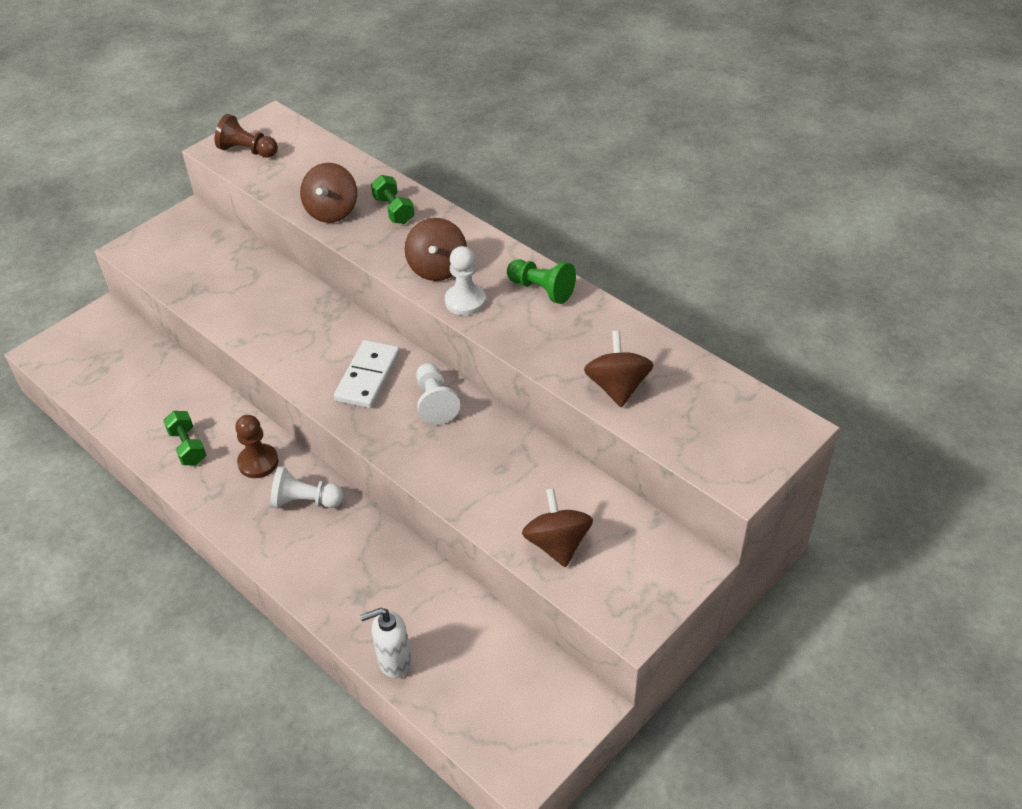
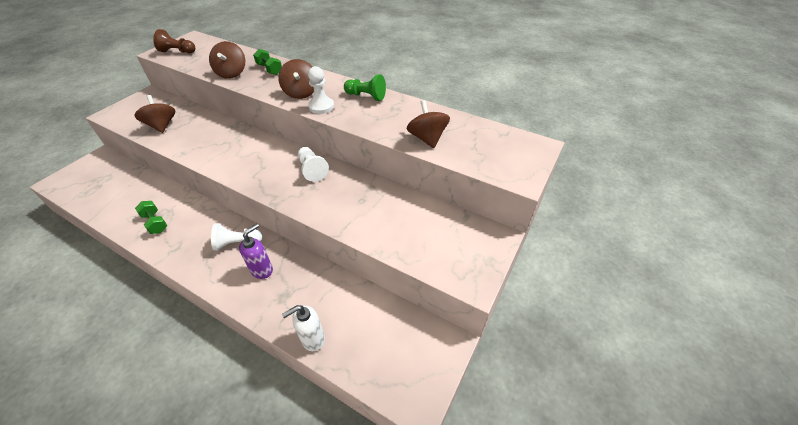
camera: 15 degrees left, 0 degrees up
brown pawn [235,415,279,478] -> none
white domino [334,340,400,408] -> none
brown spinning top [522,488,593,567] -> brown spinning top moved to [135,95,175,133]
none -> purple soap dispenser [239,224,273,279]

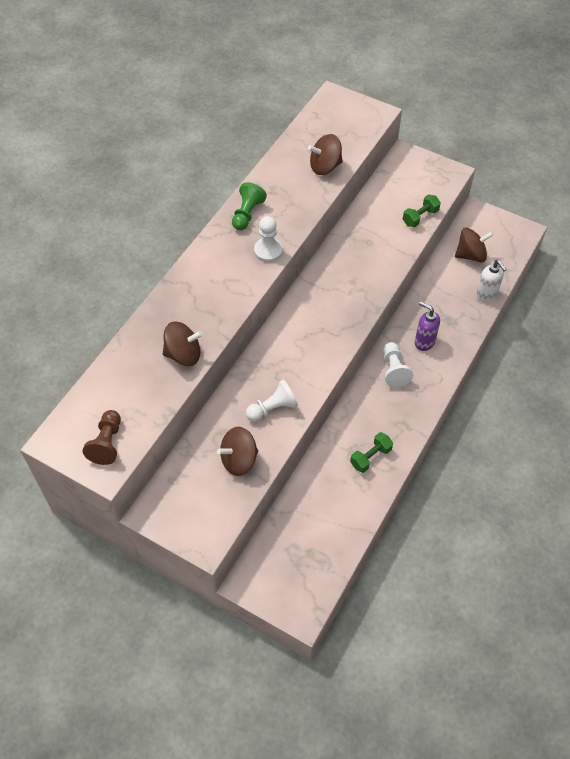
camera: 90 degrees left, 10 degrees up
green dumbbell [253,49,282,75] -> green dumbbell moved to [403,194,441,227]
brown spinning top [278,59,314,99] -> brown spinning top moved to [455,228,493,263]
white pawn [298,147,329,182] -> white pawn moved to [246,379,298,422]

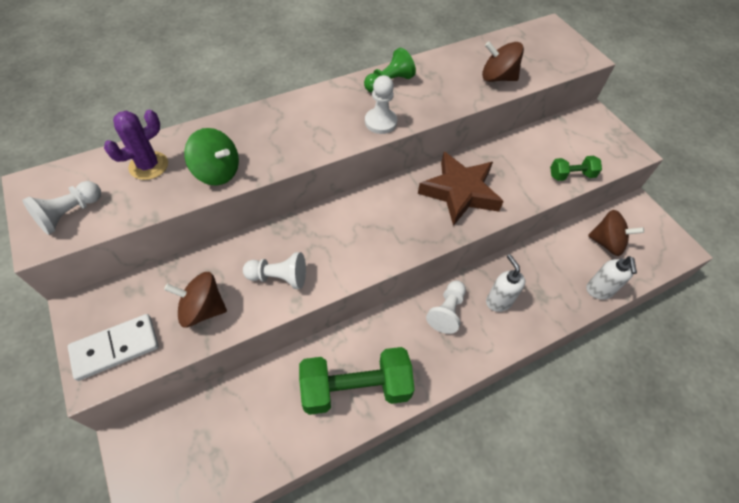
camera: 30 degrees right, 0 degrees up
brown pawn [83,410,121,465] -> white pawn [22,181,101,235]
brown spinning top [163,322,203,366] -> green spinning top [184,128,239,186]
green dumbbell [350,432,393,473] -> green dumbbell [299,347,415,415], size x2.01
purple soap dispenser [415,302,440,351] -> white soap dispenser [486,254,525,312]
none -> white domino [68,314,159,381]
none -> purple cactus [104,110,168,180]
none -> brown star [418,152,504,226]

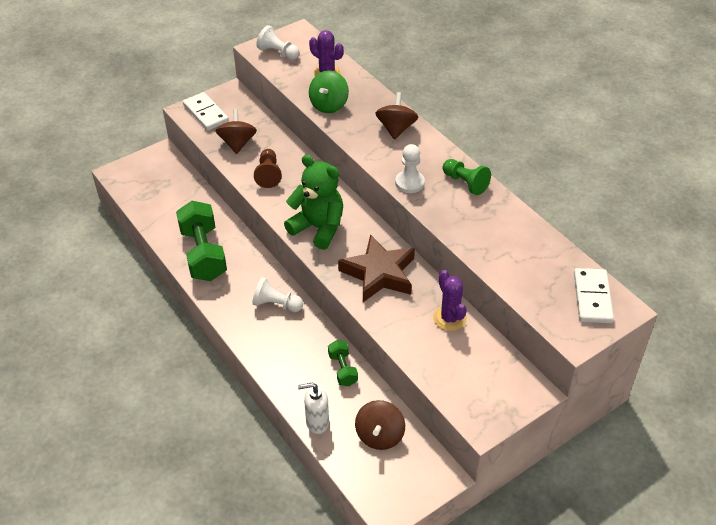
camera: 85 degrees right, 10 degrees down
white pawn [243,252,306,289] -> brown pawn [254,149,282,188]
brown spinning top [482,41,524,82] -> brown spinning top moved to [375,92,418,140]
white soap dispenser [486,254,525,312] -> none
green dumbbell [550,156,602,181] -> green dumbbell moved to [328,340,358,386]
none -> green teddy bear [284,155,343,250]
none -> purple cactus [433,270,467,331]
none -> white domino [574,268,614,323]

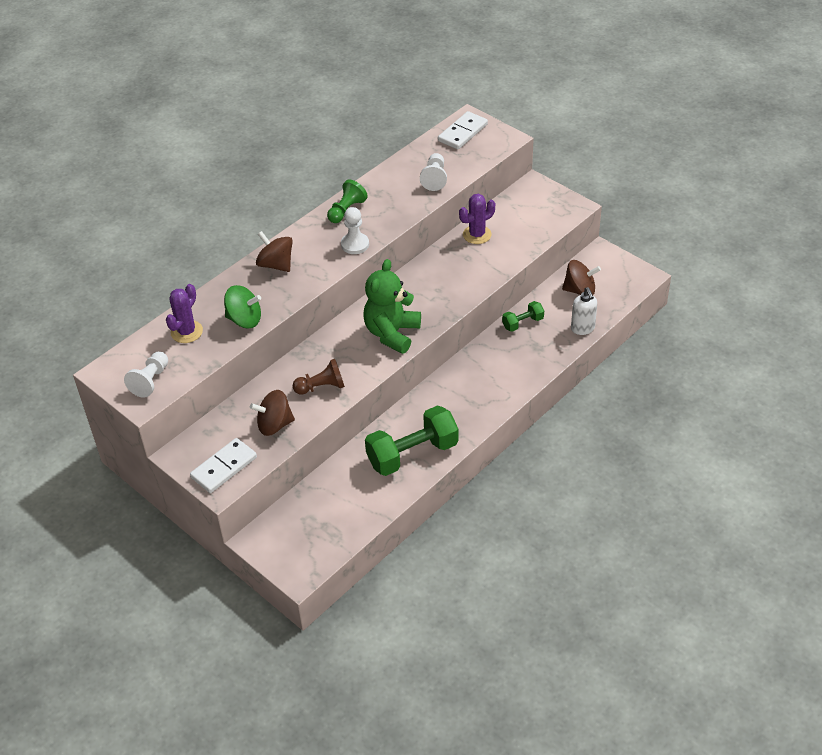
camera: 100 degrees left, 0 degrees up
white pawn [252,277,303,312] -> white pawn moved to [420,153,447,191]
brown star [338,234,415,302] -> none
brown spinning top [375,92,418,140] -> brown spinning top turned 45 degrees clockwise [256,231,293,272]
white domino [574,268,614,323] -> white domino turned 45 degrees counterclockwise [438,111,488,149]

